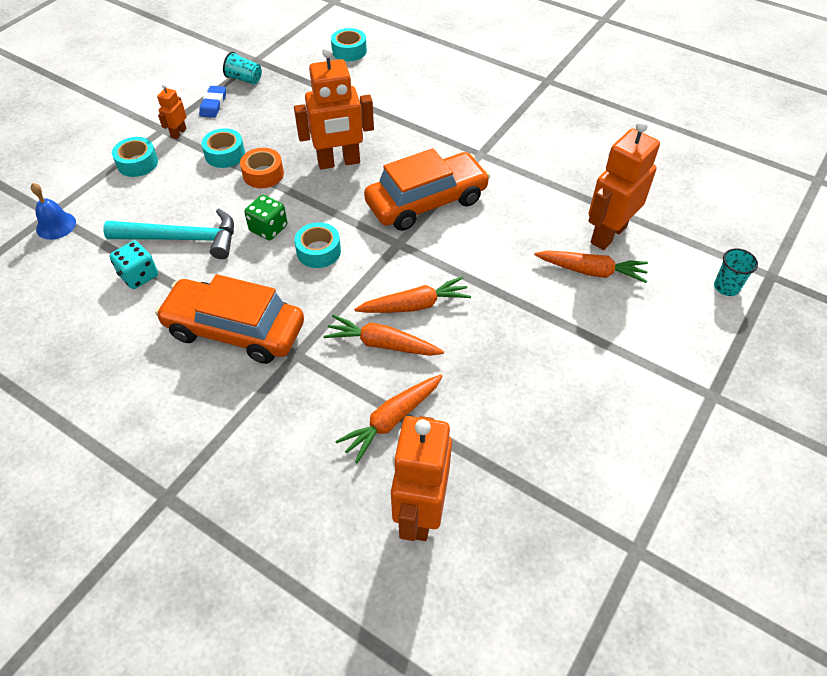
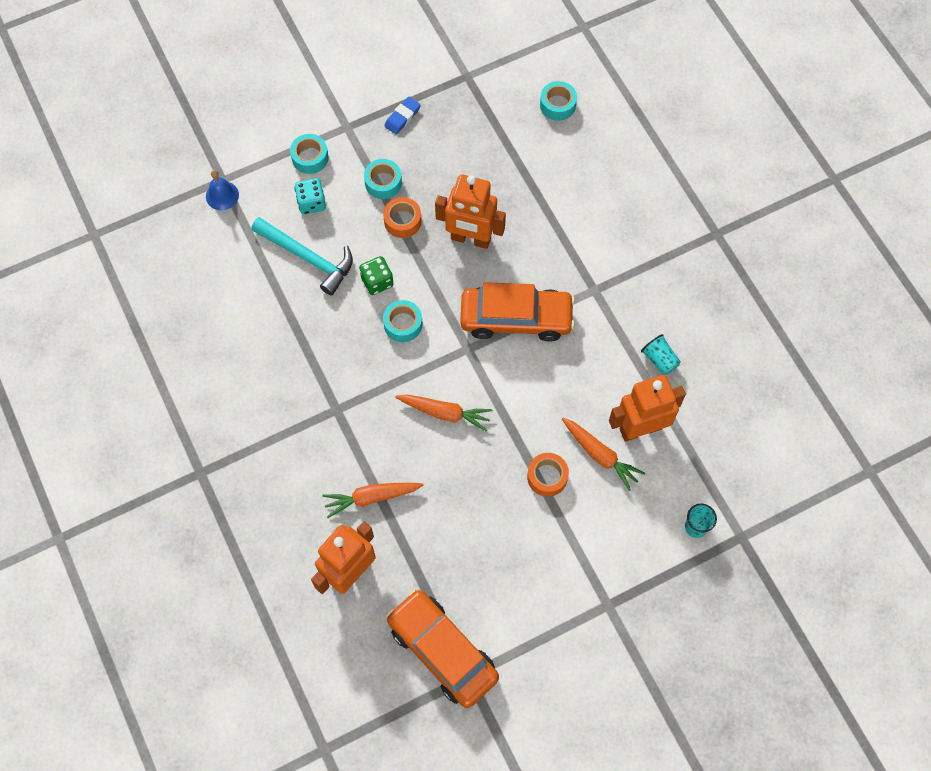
camera: 30 degrees right, 15 degrees up
turquoise dice [110,241,158,289] -> turquoise dice moved to [295,178,326,214]
orange car [155,274,304,364] -> orange car moved to [387,589,499,708]
orange robot [157,84,187,139] -> none
turquoise cup [223,52,262,85] -> turquoise cup moved to [641,334,681,375]
orange carrot [323,315,444,356] -> none
none -> orange tape [527,453,569,497]

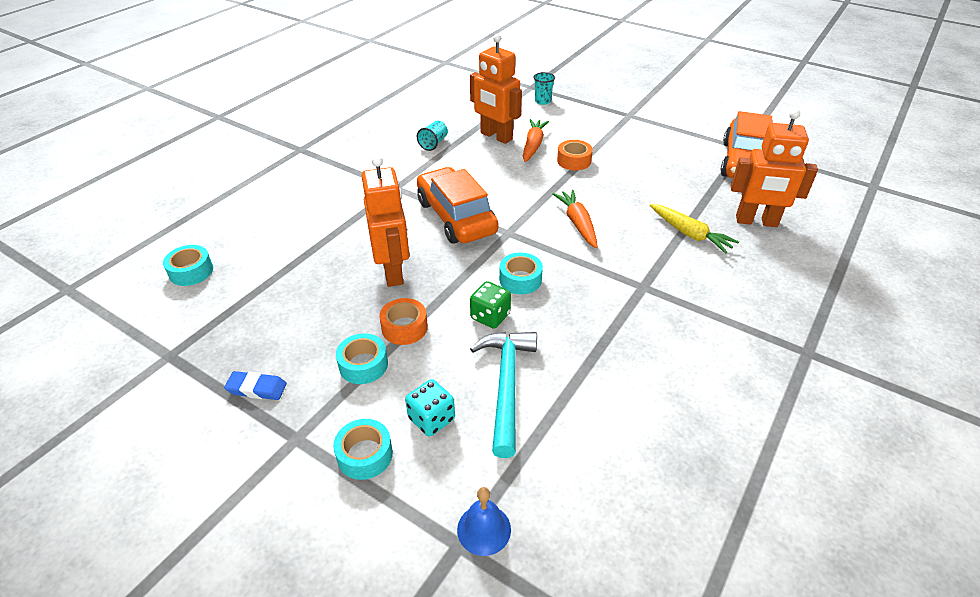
camera: 120 degrees left, 25 degrees down
orange carrot [322,483,423,518] -> yellow carrot [650,204,739,254]

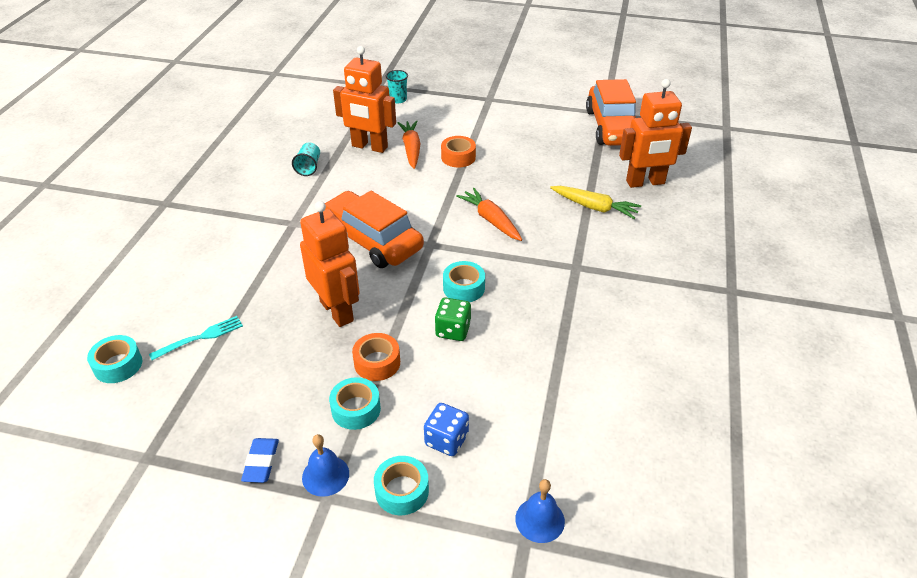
camera: 20 degrees left, 0 degrees up
blue eraser [224,371,287,400] -> blue eraser turned 75 degrees counterclockwise [241,438,279,483]
turquoise dice [405,379,455,437] -> blue dice [424,403,469,456]
turquoise hammer [470,332,537,458] -> none
none -> turquoise fork [149,316,243,360]
none -> blue bell [302,434,349,497]

